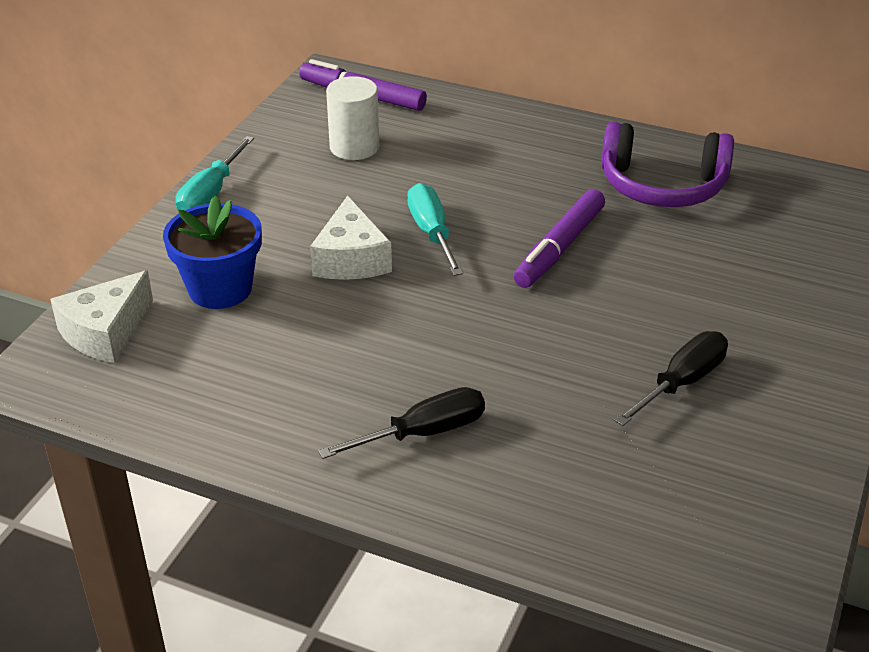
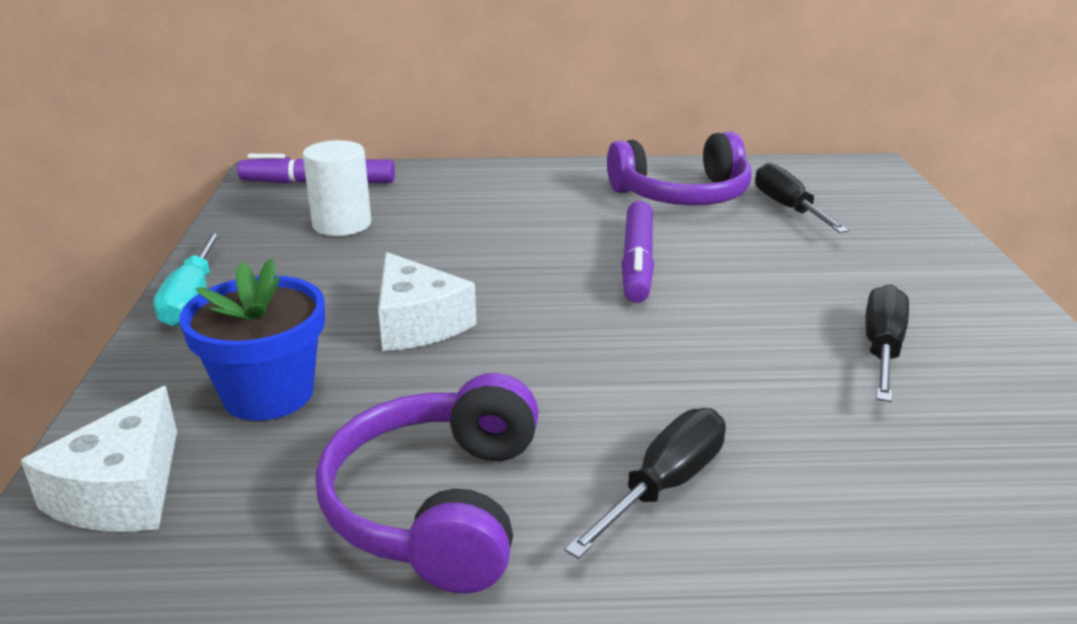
camera: 25 degrees left, 10 degrees down
turquoise screwdriver [407,183,463,276] -> none
none -> purple headphones [316,373,539,593]
none -> black screwdriver [755,162,849,233]

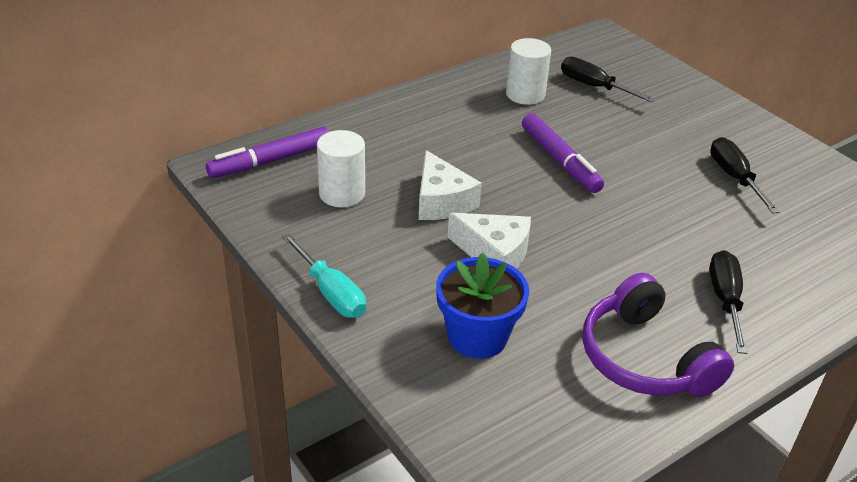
camera: 35 degrees left, 10 degrees up
white cheese [21,386,177,532] -> white cheese moved to [419,150,482,220]
purple headphones [607,131,752,205] -> white cylinder [506,38,551,105]

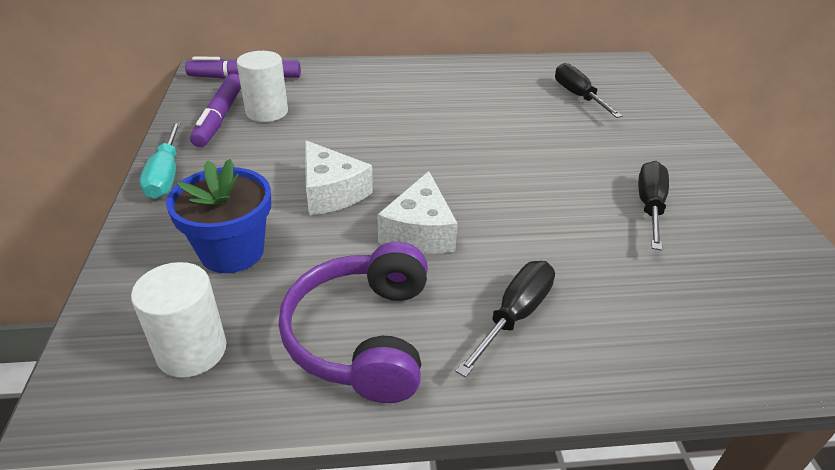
camera: 30 degrees right, 0 degrees up
white cheese [419,150,482,220] -> white cheese moved to [377,171,458,254]
white cylinder [506,38,551,105] -> white cylinder moved to [131,262,227,378]
purple marker [522,113,604,193] -> purple marker moved to [190,74,241,147]

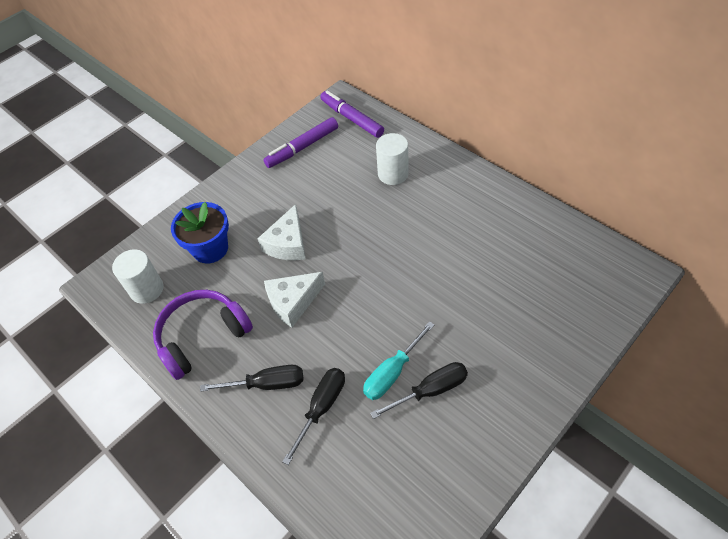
camera: 55 degrees right, 15 degrees up
turquoise screwdriver [140,121,181,199] -> turquoise screwdriver moved to [363,321,434,400]
white cylinder [237,51,288,122] -> white cylinder moved to [376,133,409,185]
black screwdriver [555,63,623,118] -> black screwdriver moved to [282,368,345,465]

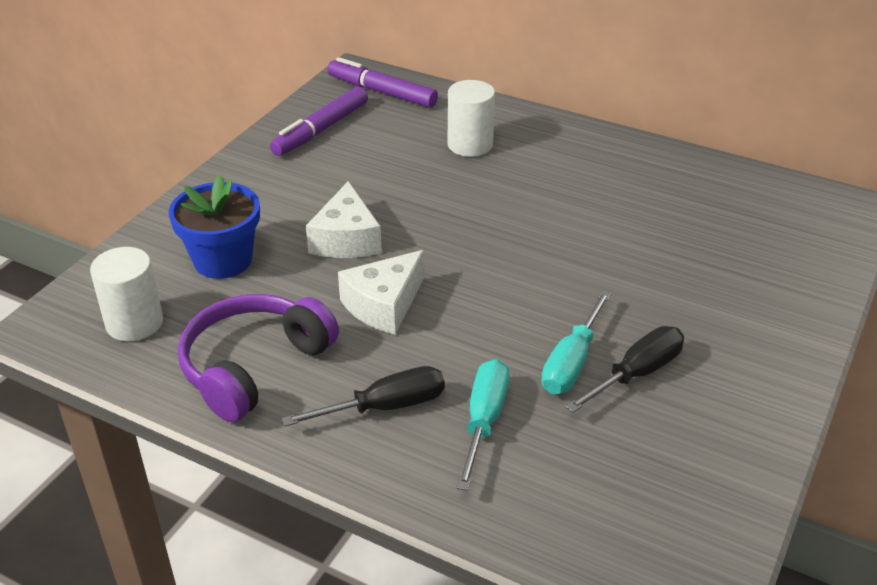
camera: 20 degrees left, 15 degrees down
black screwdriver [282,368,345,465] -> turquoise screwdriver [457,359,509,491]

